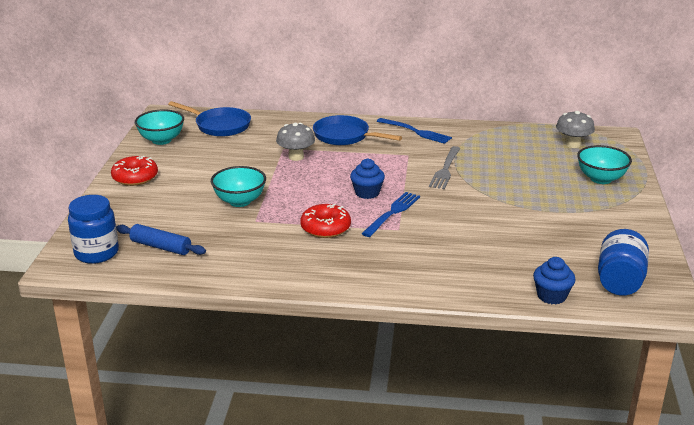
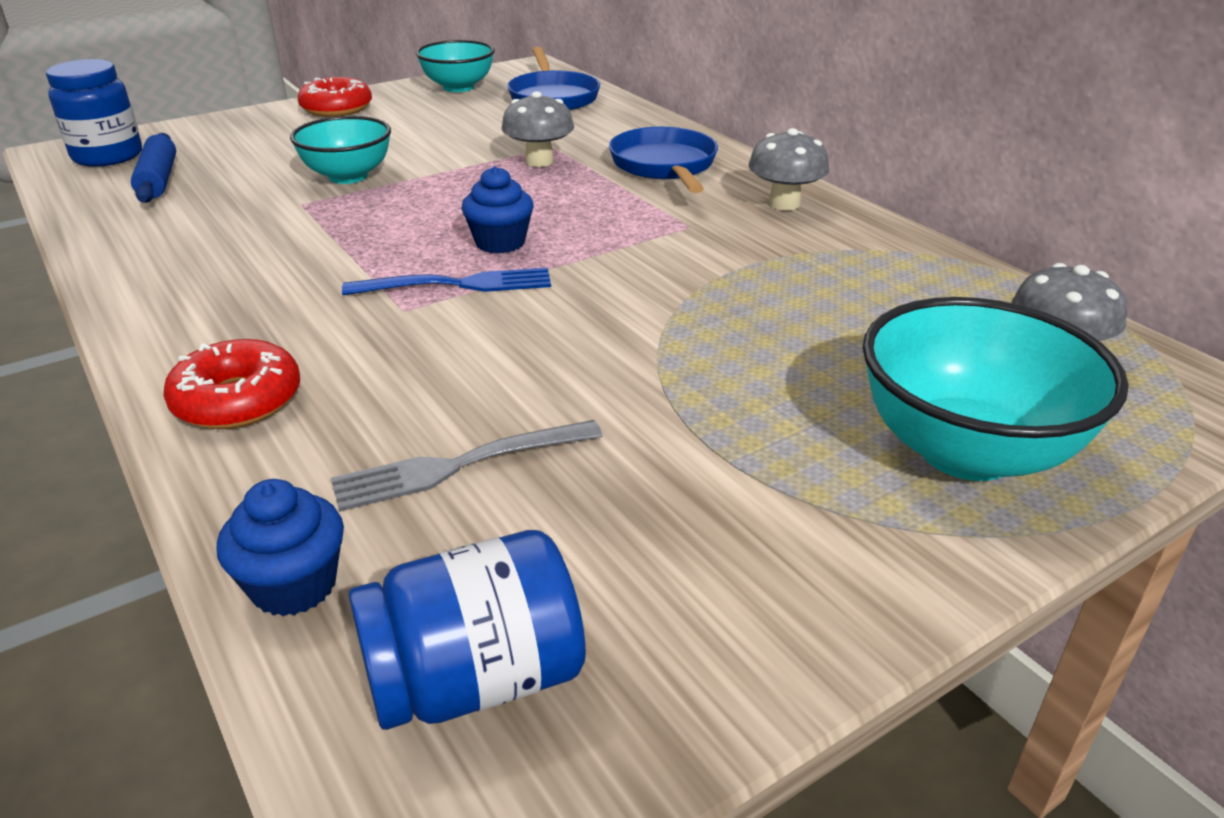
camera: 50 degrees right, 5 degrees up
red donut [300,204,351,238] -> red donut moved to [163,339,300,429]
blue fork [377,118,452,144] -> grey mushroom [749,128,829,210]
grey fork [429,146,460,189] -> grey fork moved to [331,420,603,512]
turquoise bowl [577,145,632,184] -> turquoise bowl [863,297,1128,481], size x1.51

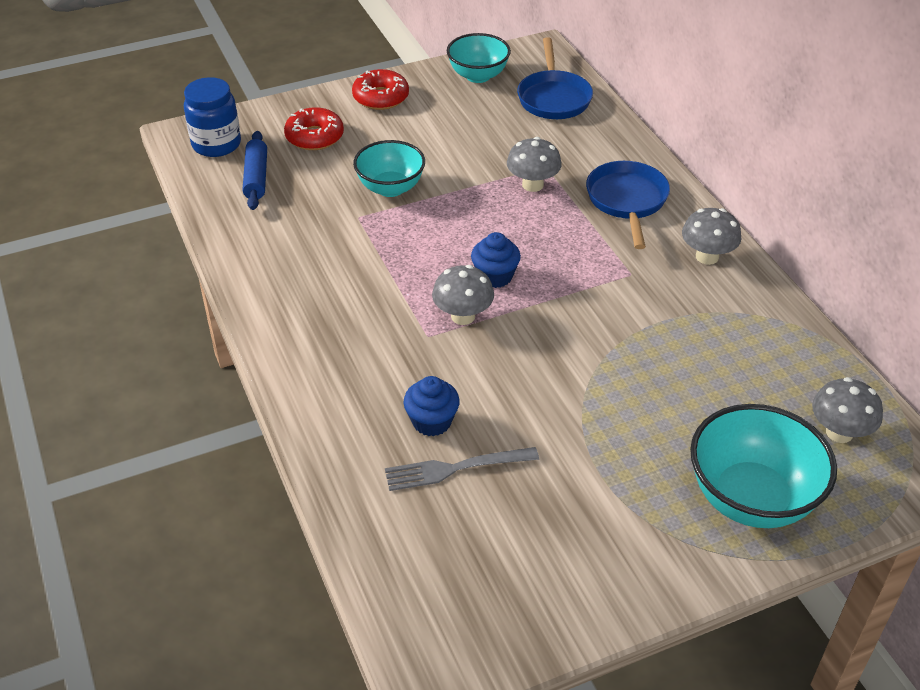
camera: 10 degrees right, 10 degrees up
red donut [163,339,300,429] -> red donut moved to [284,107,344,150]
blue cupcake [217,479,344,616] -> blue cupcake moved to [403,376,460,436]
blue fork [342,268,551,295] -> grey mushroom [432,265,494,325]
blue jar [348,530,586,730] -> none

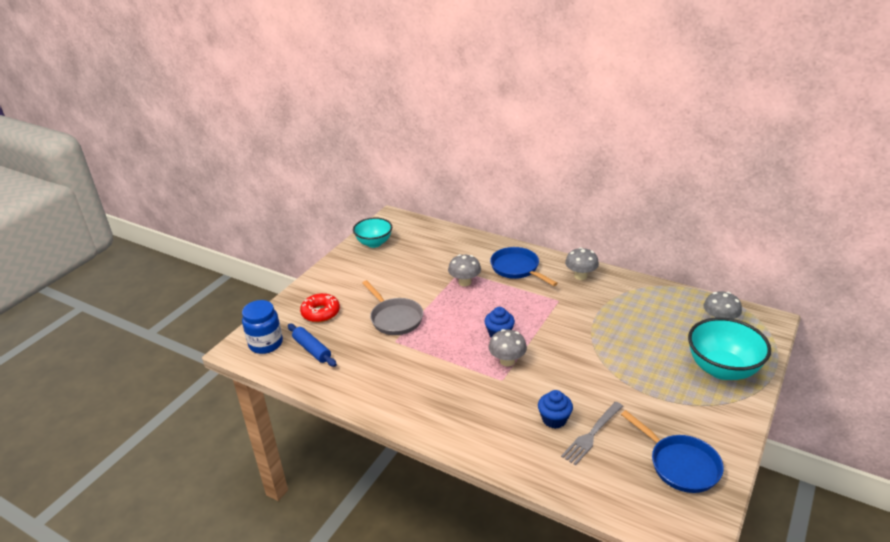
camera: 35 degrees left, 10 degrees down
red donut [352,69,409,110] -> none
turquoise bowl [353,140,425,197] -> grey pan [362,280,423,335]
blue pan [517,37,593,119] -> blue pan moved to [621,410,724,493]

